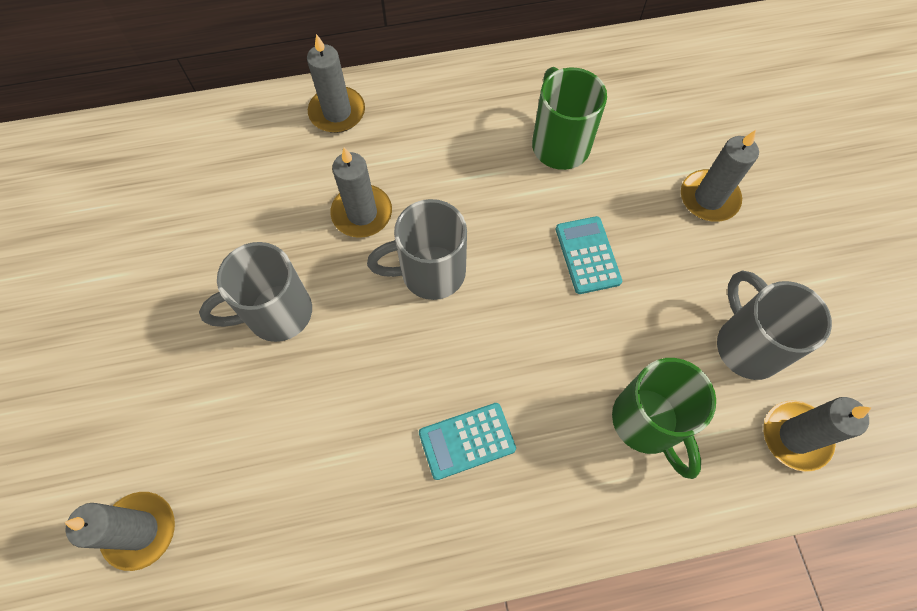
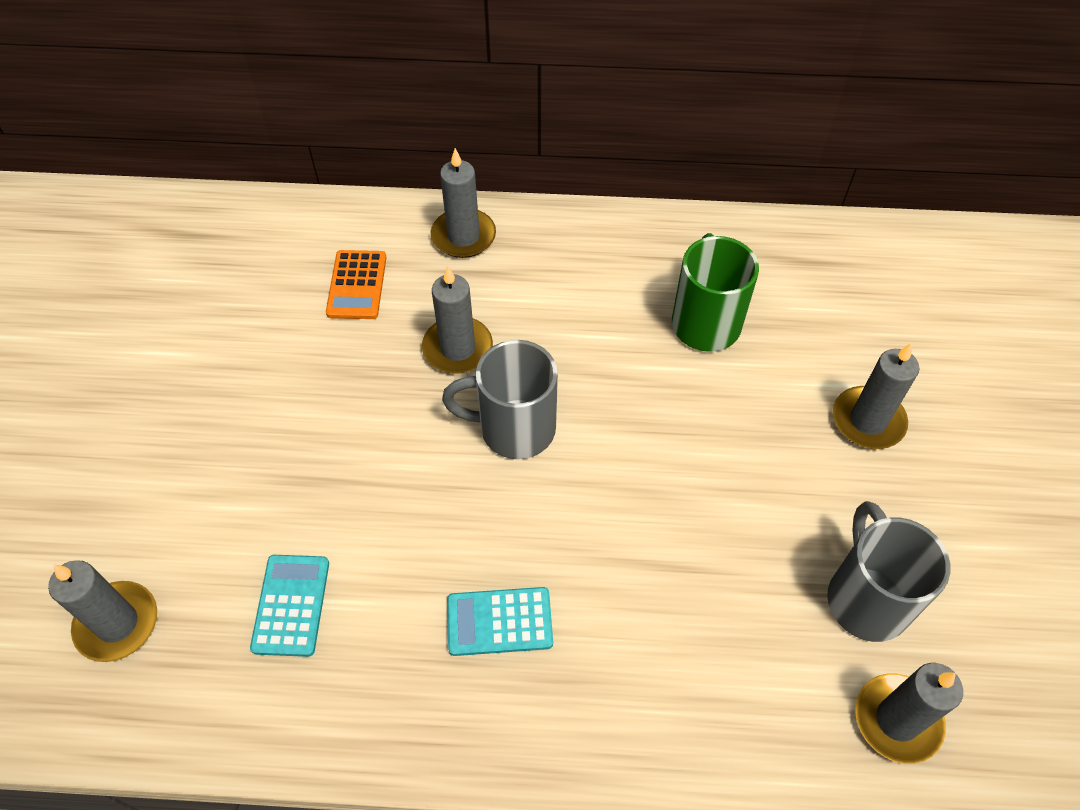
camera: 15 degrees right, 10 degrees down
grey mug [199,242,312,342] -> none
turquoise calculator [556,216,622,294] -> turquoise calculator moved to [250,555,329,657]
green mug [612,358,716,479] -> none
none -> orange calculator [326,250,387,319]

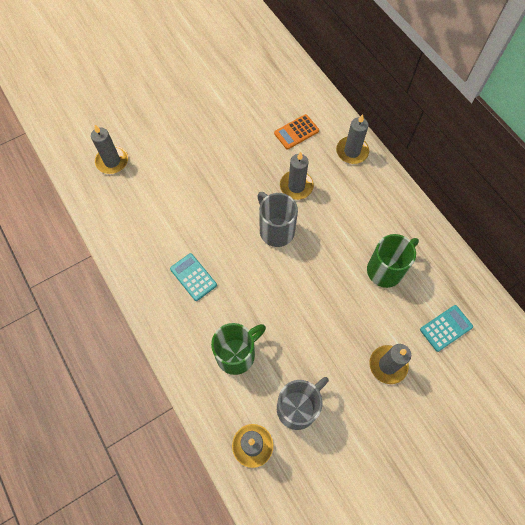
camera: 55 degrees right, 10 degrees up
turquoise calculator [250,555,329,657] -> turquoise calculator moved to [420,305,473,352]
none -> green mug [211,323,266,375]

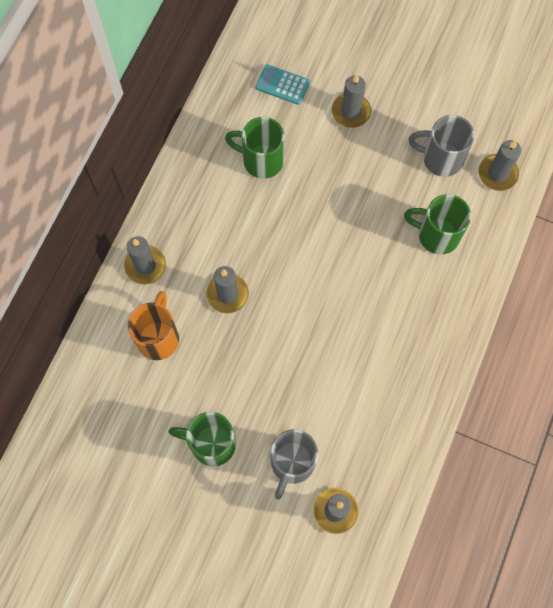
camera: 125 degrees left, 5 degrees up
turquoise calculator [170,253,217,301] -> none
grey mug [257,192,298,247] -> grey mug moved to [270,429,318,500]
orange calculator [274,114,319,150] -> orange mug [128,291,179,360]
none -> green mug [169,412,236,467]

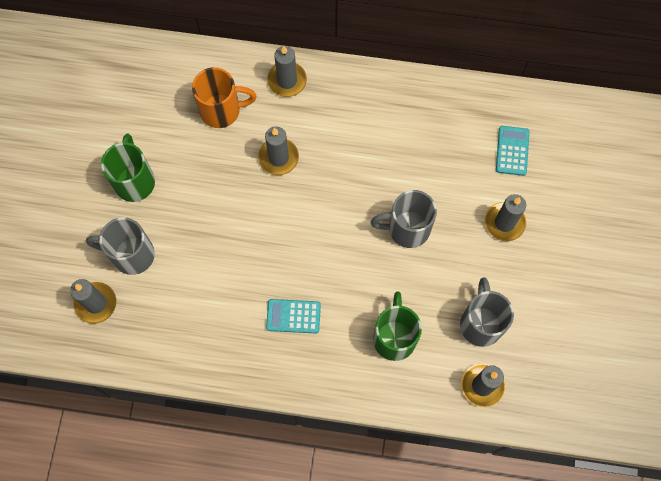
camera: 75 degrees right, 0 degrees up
green mug [225,117,284,179] -> none
none -> turquoise calculator [266,299,321,334]
none -> grey mug [371,190,437,248]

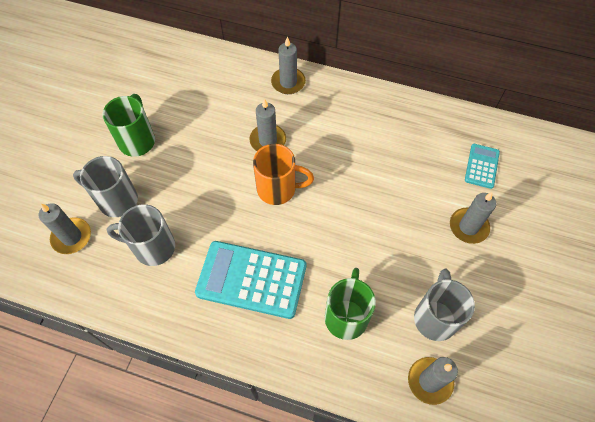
camera: 10 degrees right, 10 degrees down
orange mug [192,67,256,128] -> orange mug moved to [253,144,314,205]
turquoise calculator [266,299,321,334] -> turquoise calculator [195,241,306,319], size x1.94
grey mug [371,190,437,248] -> grey mug moved to [107,204,175,266]

